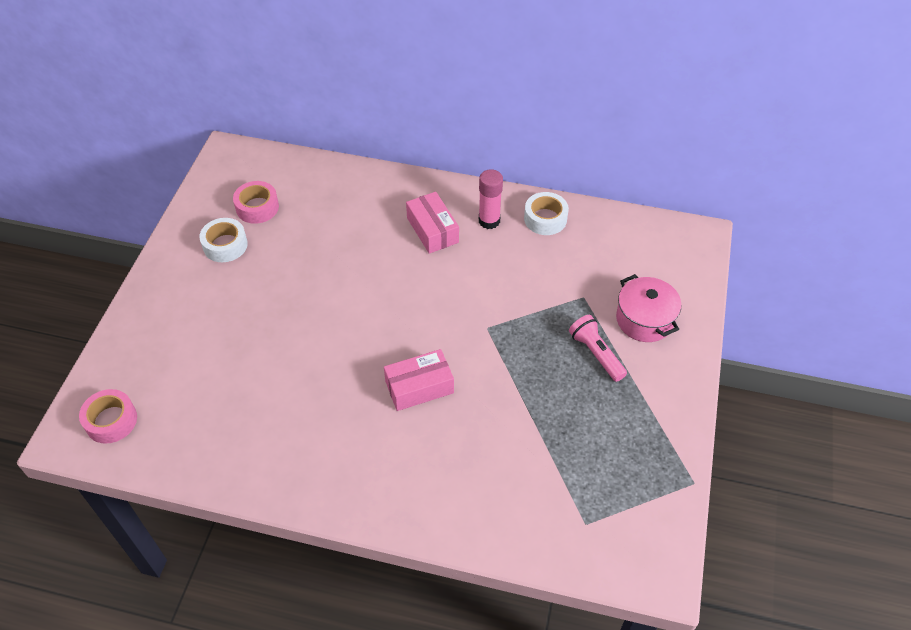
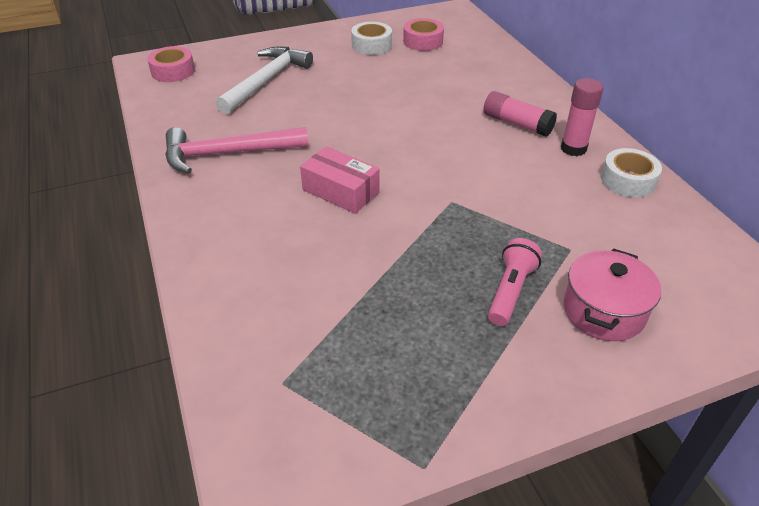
camera: 55 degrees right, 10 degrees down
pink box [406,192,459,254] -> pink glue stick [483,91,557,137]
none -> pink hammer [165,127,308,173]
none -> white hammer [215,46,313,114]

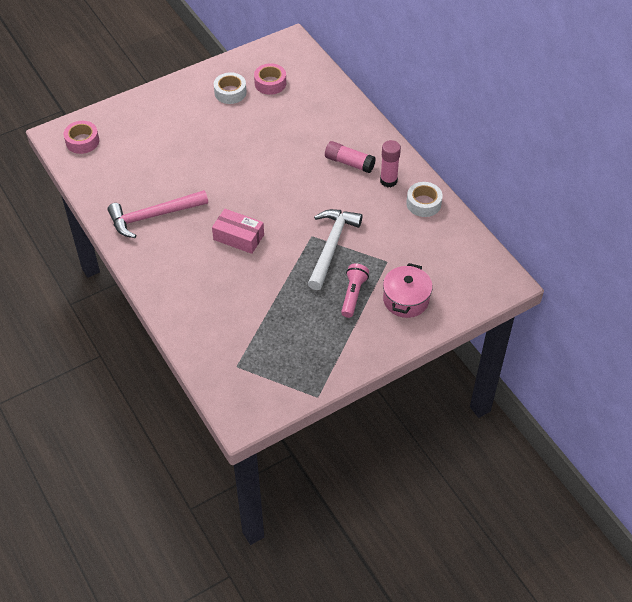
camera: 10 degrees left, 10 degrees up
white hammer [215,46,313,114] -> white hammer moved to [308,209,362,290]

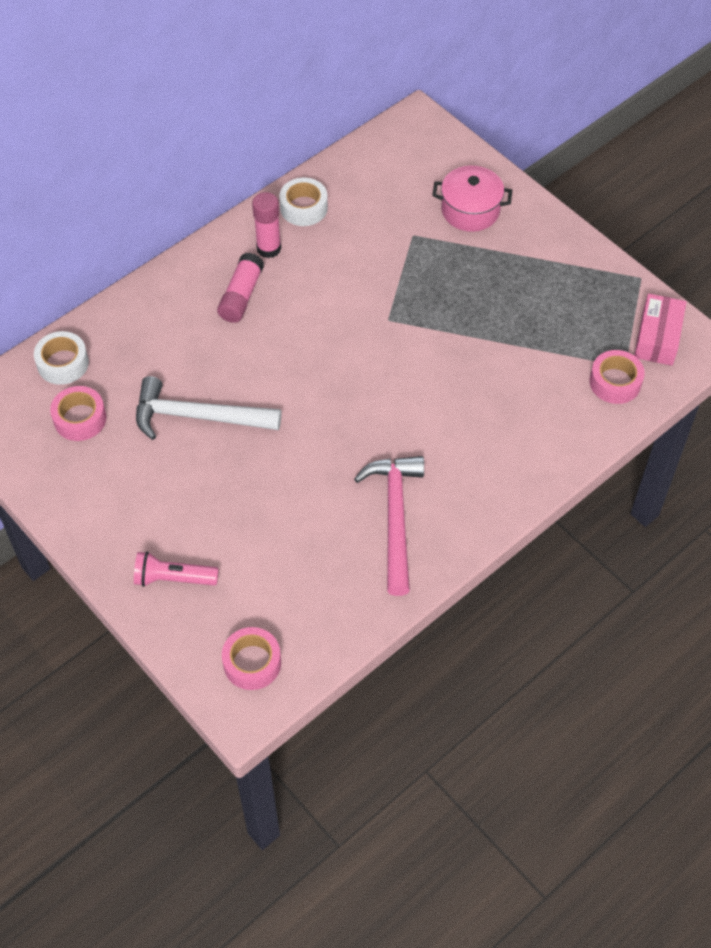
camera: 100 degrees left, 5 degrees up
pink hammer [108,190,208,238] -> pink hammer turned 150 degrees counterclockwise [354,456,424,596]
pink box [212,209,264,254] -> pink box moved to [634,294,686,366]
white tape [214,72,247,104] -> white tape moved to [34,331,89,385]
white hammer [308,209,362,290] -> white hammer moved to [136,376,281,440]
pink flashlight [341,264,369,318] -> pink flashlight moved to [134,551,219,587]
none -> pink tape [589,350,645,404]

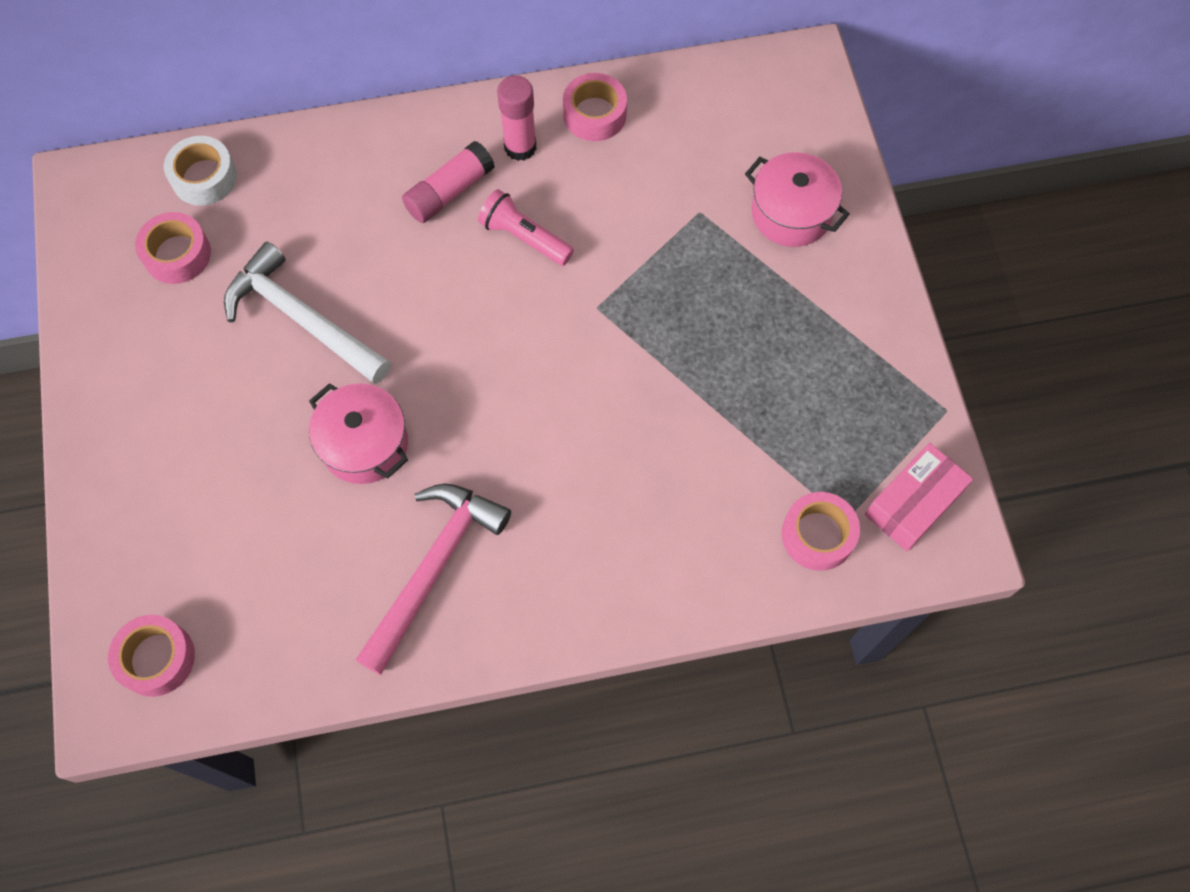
camera: 30 degrees right, 10 degrees up
pink flashlight [134,551,219,587] -> pink flashlight moved to [478,189,574,266]
white tape [279,178,328,226] -> pink tape [563,73,627,141]
none -> pink pot [309,383,408,484]

